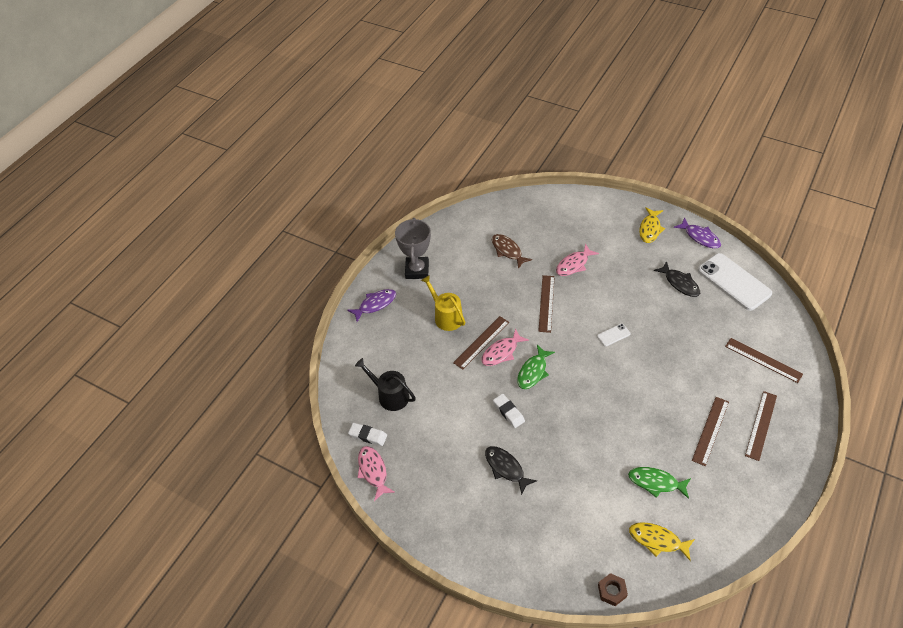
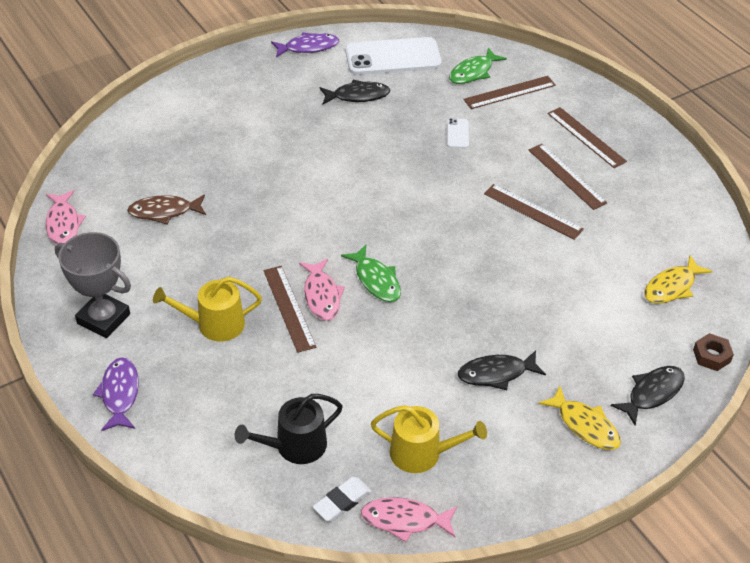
camera: 65 degrees left, 5 degrees down
white eraser [493,394,525,428] -> none
brown ruler [538,275,555,333] -> brown ruler moved to [484,184,584,240]
pink fish [556,244,599,276] -> pink fish moved to [45,190,86,245]
white phone [597,324,631,346] -> white phone moved to [447,118,469,148]
green fish [628,467,691,499] -> green fish moved to [449,47,507,84]
yellow fish [639,207,665,243] -> yellow fish moved to [538,386,621,450]
none -> yellow watering can [371,405,487,473]
none -> black fish [611,366,685,425]

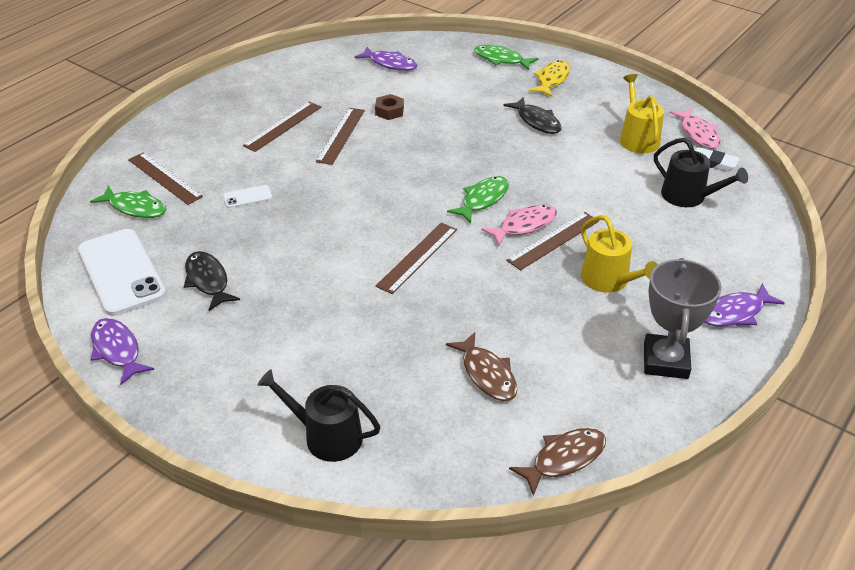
camera: 110 degrees left, 5 degrees down
pink fish [45,190,86,245] -> brown fish [509,428,606,496]
brown ruler [547,107,627,168] -> brown ruler moved to [376,223,457,294]
black fish [611,366,685,425] -> green fish [474,45,539,70]
yellow fish [644,255,713,304] -> purple fish [354,47,418,71]
brown nut [693,333,734,371] -> brown nut moved to [375,94,404,120]
none -> black watering can [257,369,380,462]

